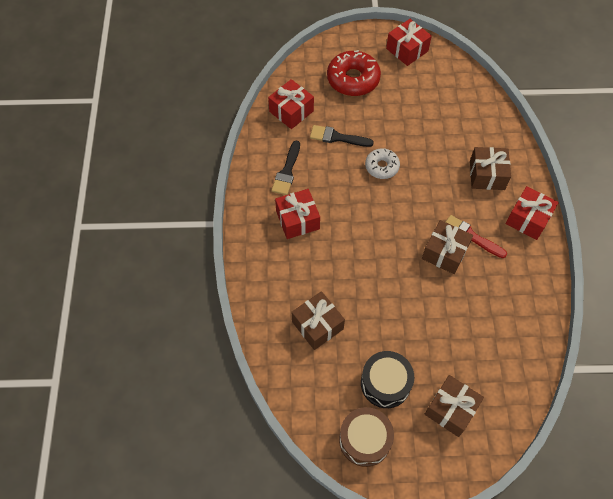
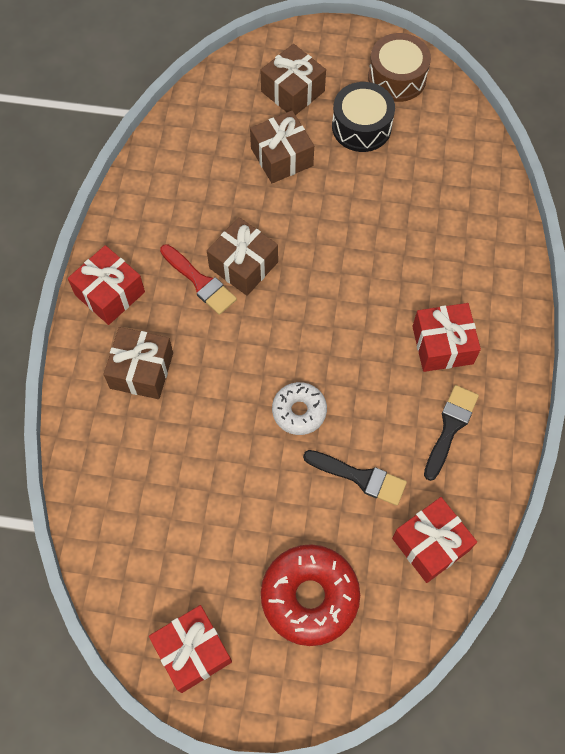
camera: 170 degrees left, 5 degrees up
brown gift [292,291,345,350] -> brown gift moved to [250,111,314,183]

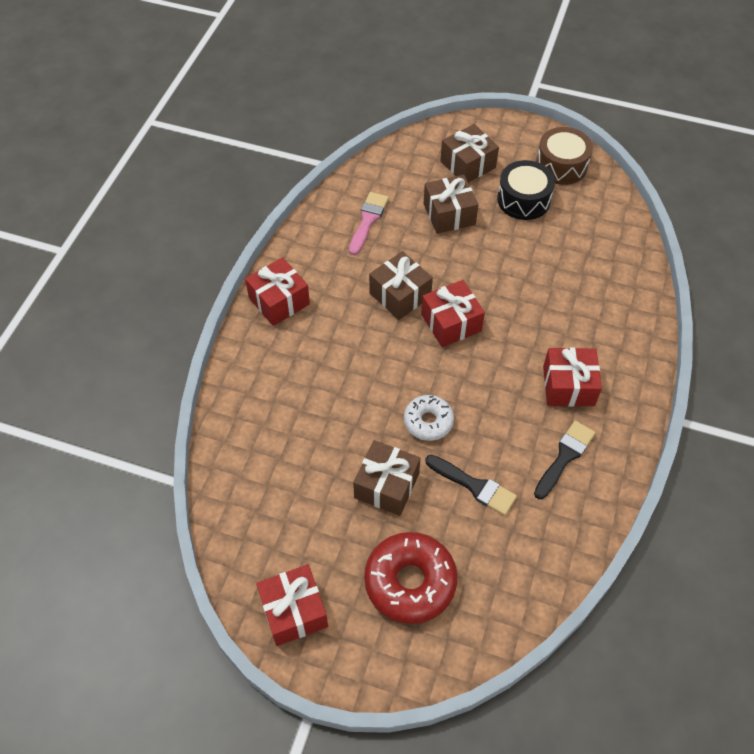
camera: 10 degrees right, 10 degrees down
brown gift [103,327,173,399] -> brown gift moved to [353,440,421,516]
red brush [160,244,237,315] -> none
red gift [392,497,477,583] -> red gift moved to [421,280,485,347]
none -> pink brush [349,192,389,255]

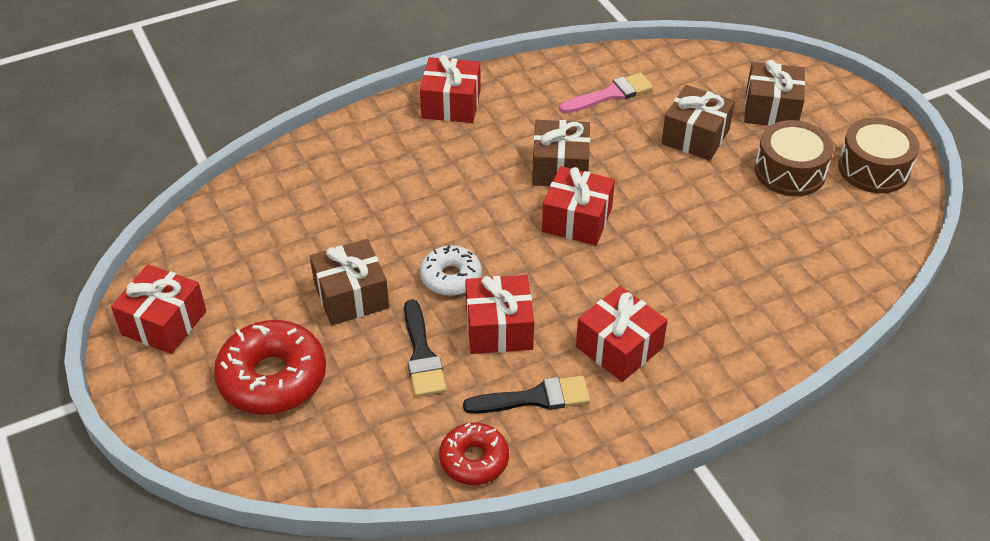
camera: 45 degrees right, 10 degrees down
black drum [497,160,555,220] -> brown drum [755,120,834,196]
none -> red donut [439,422,509,485]
none -> red gift [465,275,534,354]

